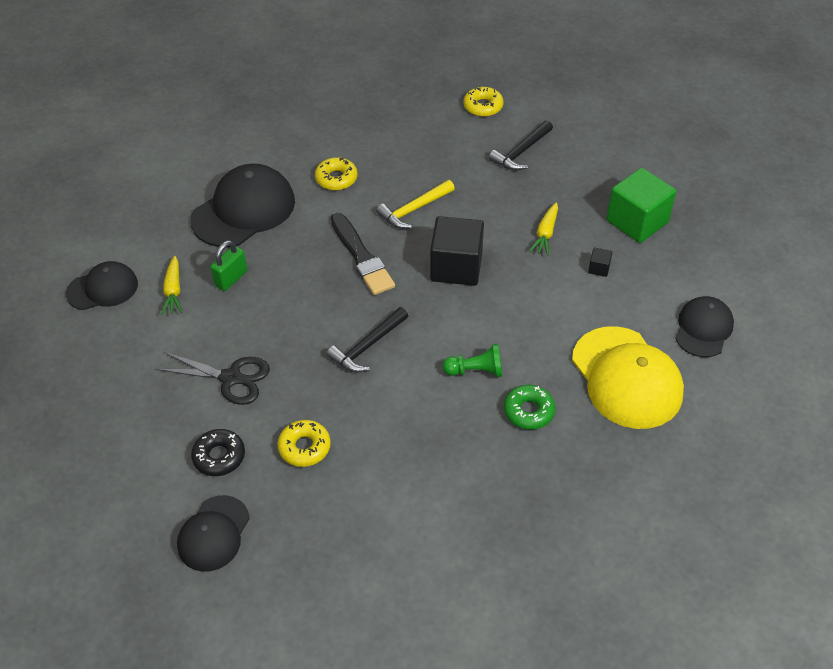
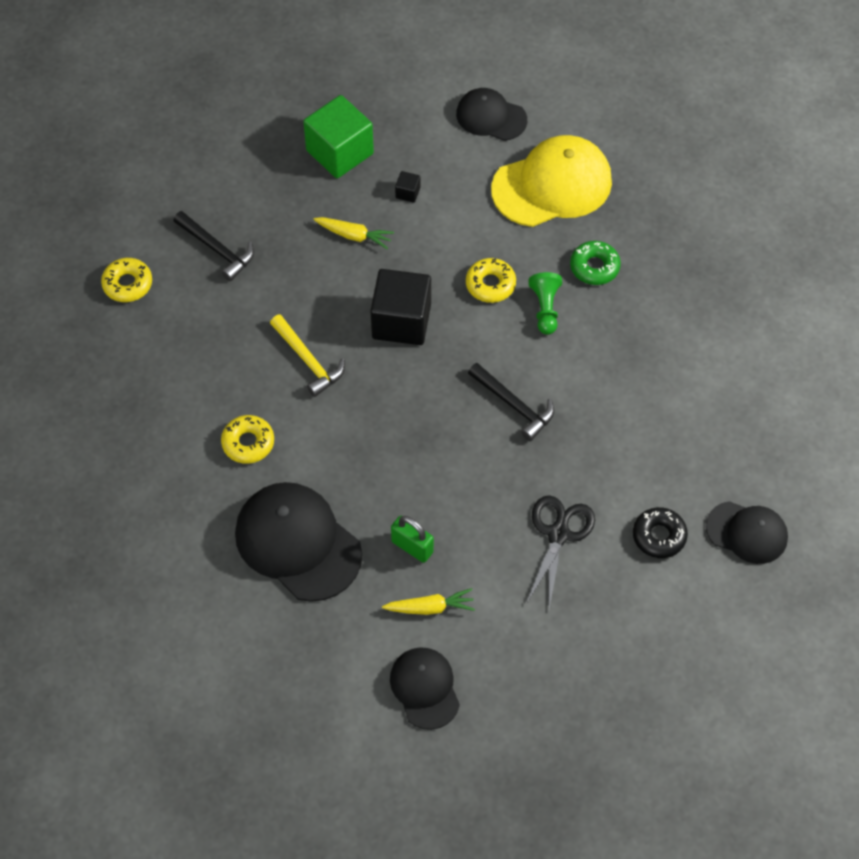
camera: 90 degrees left, 10 degrees up
yellow donut [277,420,331,467] -> yellow donut moved to [466,258,516,303]
black brush [331,213,395,295] -> none

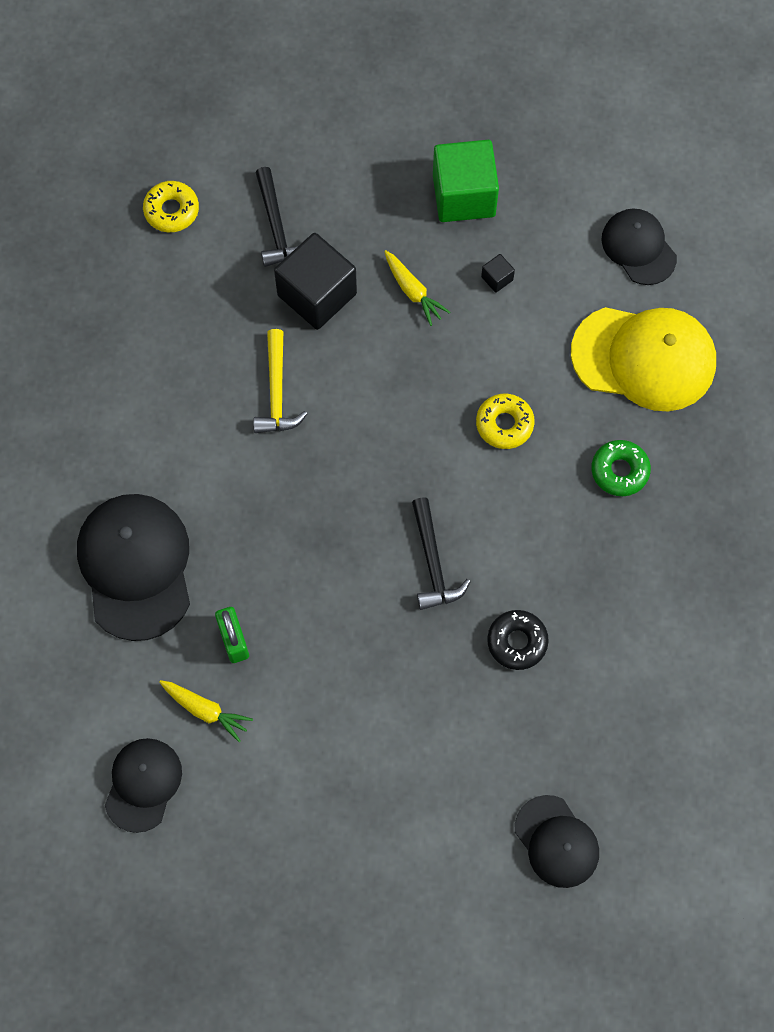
camera: 35 degrees right, 10 degrees up
yellow donut [221,415,274,464] -> none
black cube [370,269,431,345] -> black cube moved to [274,233,357,330]
black scissors [526,495,595,609] -> none
green pawn [528,272,562,335] -> none
black donut [633,507,688,558] -> black donut moved to [487,610,549,670]

